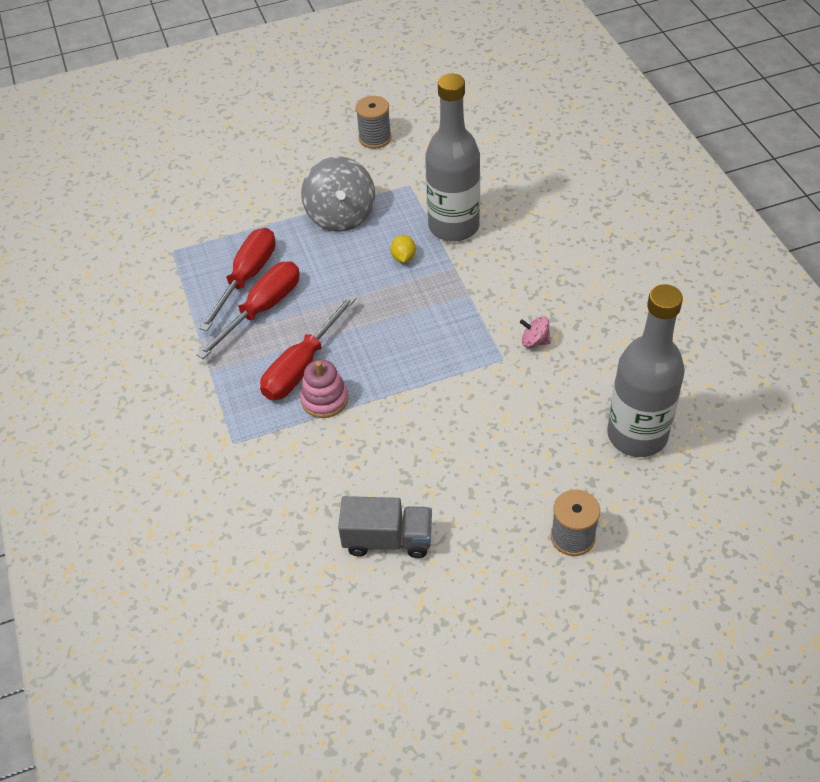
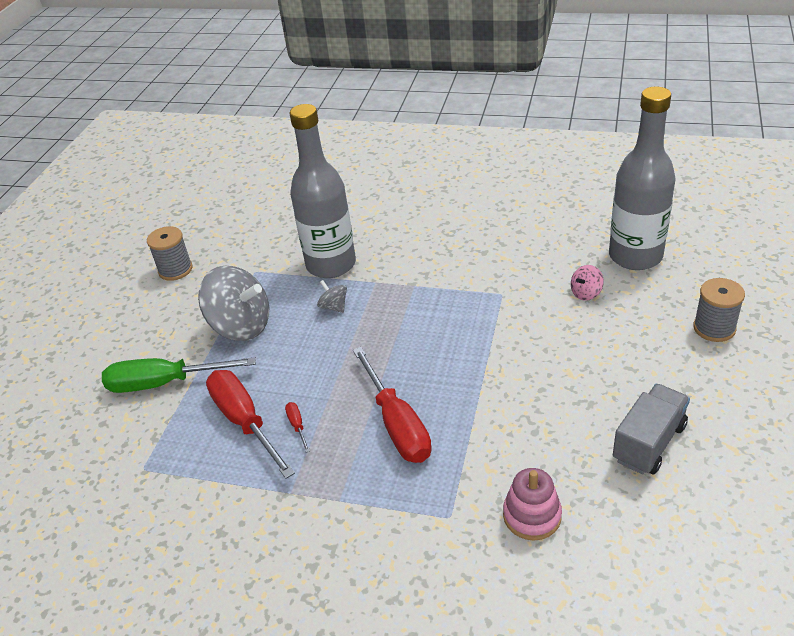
camera: 55 degrees left, 10 degrees down
red screwdriver [196,261,300,359] -> red screwdriver [285,402,310,453], size x0.41
pink stacking toy [300,360,348,418] -> pink stacking toy moved to [503,468,562,540]
yellow lemon [391,235,416,263] -> grey spinning top [317,280,347,313]
pink spinning top [520,316,551,348] -> pink spinning top moved to [571,265,604,301]
none -> green screwdriver [102,357,256,393]

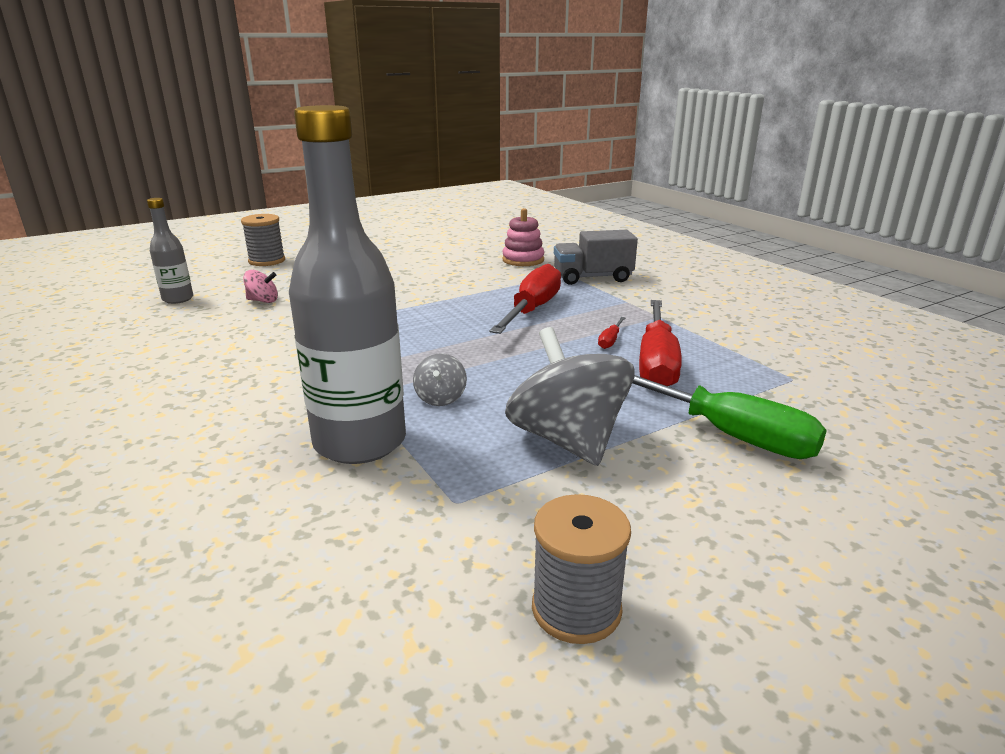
camera: 140 degrees left, 15 degrees down
grey bottle [609,87,676,270] -> grey bottle [147,198,193,304], size x0.49
grey truck [613,384,690,475] -> grey truck moved to [554,230,638,285]

